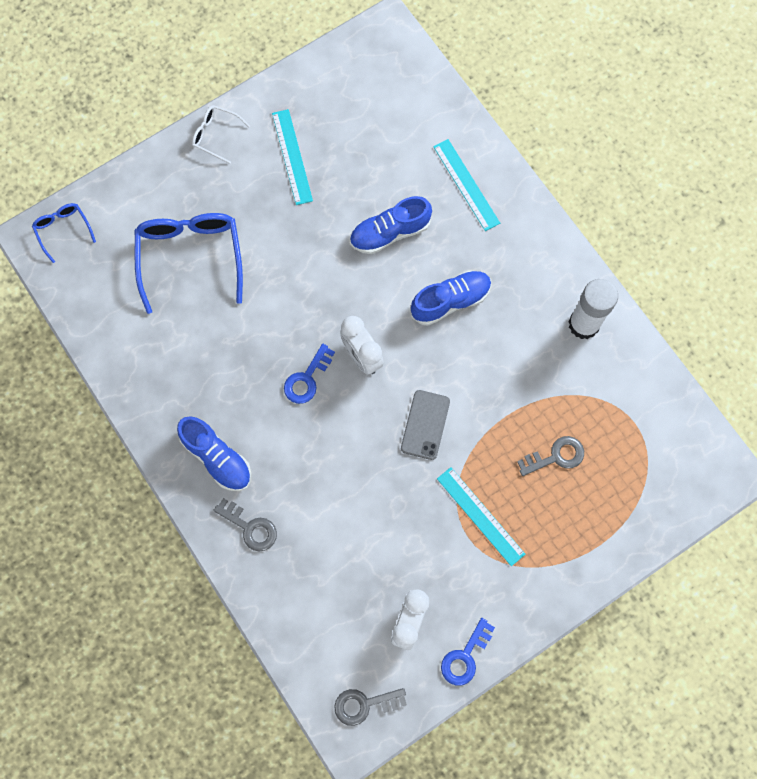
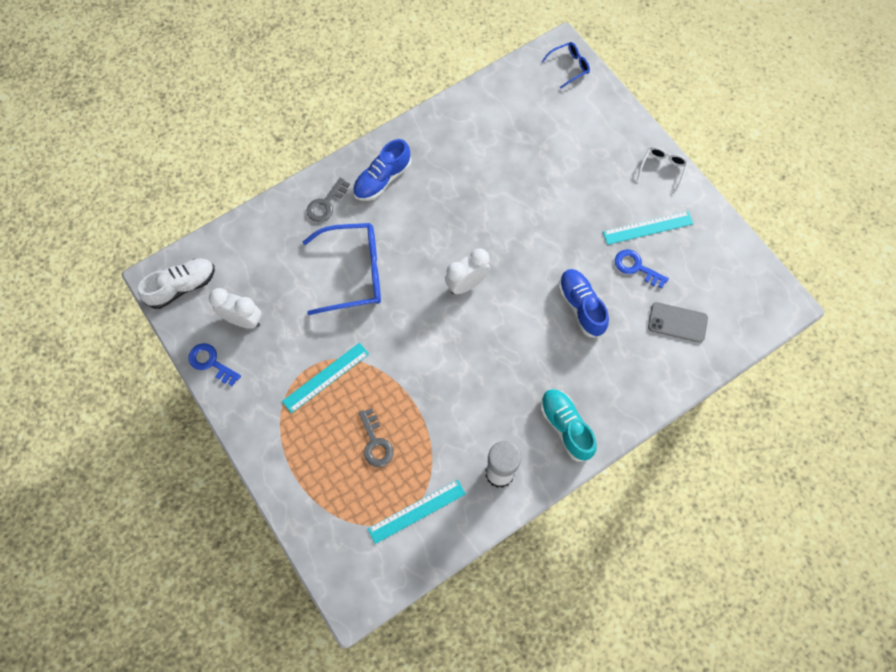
camera: 90 degrees right, 5 degrees down
blue glasses [135,213,243,314] -> blue glasses moved to [303,223,381,315]
blue key [284,344,335,404] -> blue key moved to [615,249,669,288]
grey key [334,688,407,726] -> white shoe [138,258,215,309]
grey phone [401,390,450,460] -> grey phone moved to [648,302,708,343]
blue shoe [411,270,491,326] -> none
turquoise ruler [433,139,500,231] -> turquoise ruler moved to [368,480,466,544]
none -> turquoise shoe [540,389,597,462]

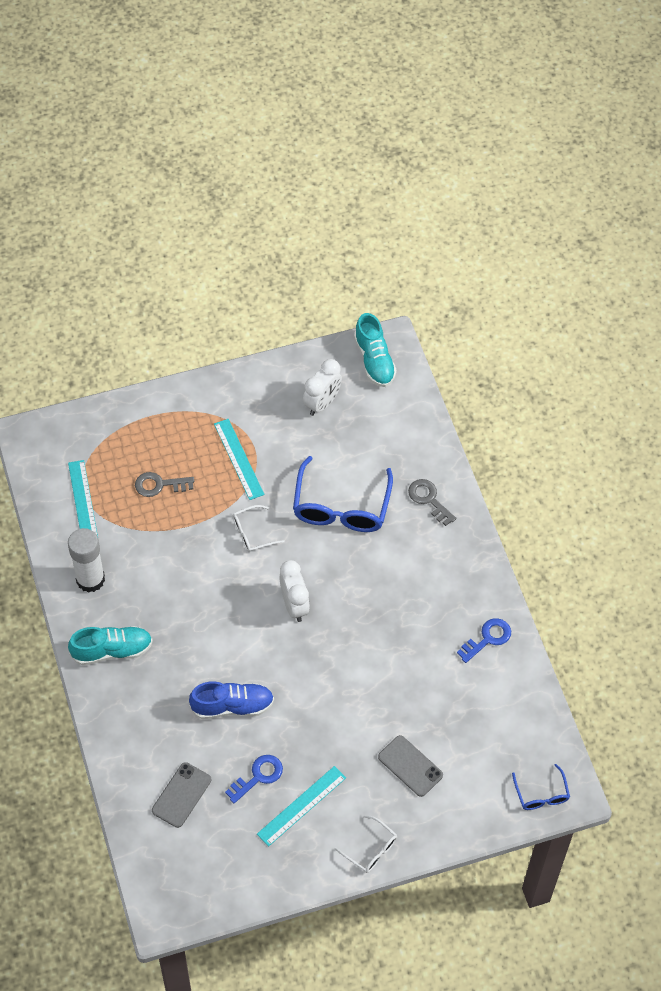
camera: 105 degrees right, 10 degrees down
white shoe [138,258,215,309] -> turquoise shoe [354,313,397,387]
blue key [189,343,241,386] -> blue key moved to [457,618,511,663]
blue shoe [353,139,411,201] -> none
turquoise ruler [603,211,694,245] -> turquoise ruler turned 45 degrees clockwise [257,766,346,846]
none -> white glasses [233,505,285,552]
none -> grey phone [378,735,443,797]

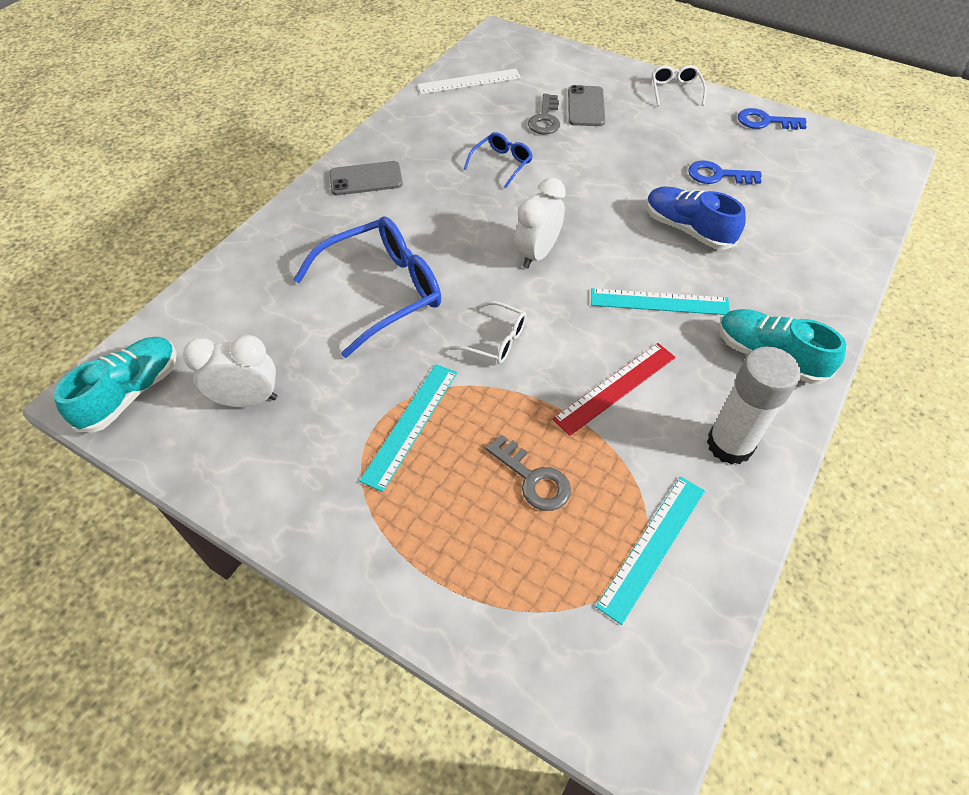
camera: 130 degrees left, 5 degrees down
grey phone [152,762,211,828] -> grey phone moved to [329,161,403,195]
turquoise ruler [257,766,346,846] -> turquoise ruler moved to [591,288,730,315]
grey key [408,479,456,526] -> grey key moved to [528,94,560,134]
blue key [457,618,511,663] -> blue key moved to [738,108,807,130]
blue glasses [512,764,570,810] -> blue glasses moved to [464,132,533,189]
none -> white ruler [417,69,521,94]
none -> red ruler [552,343,676,436]

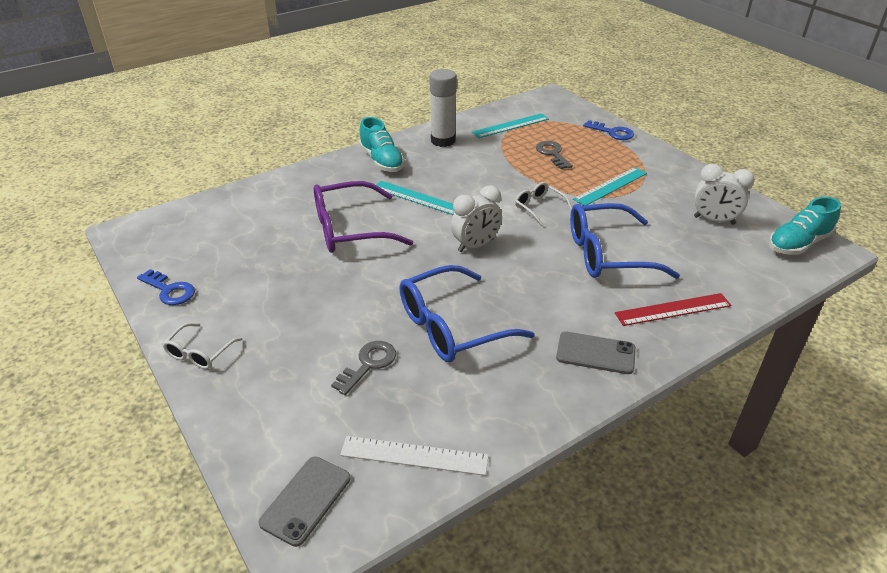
camera: 155 degrees left, 15 degrees down
blue glasses [464,132,533,189] -> blue glasses [399,265,535,362], size x1.98
red ruler [552,343,676,436] -> red ruler moved to [615,293,732,326]
grey phone [568,85,605,126] -> grey phone moved to [259,457,351,547]
blue shoe [646,186,746,250] -> purple glasses [314,181,413,253]
blue key [688,161,762,185] -> blue key moved to [583,120,634,140]

